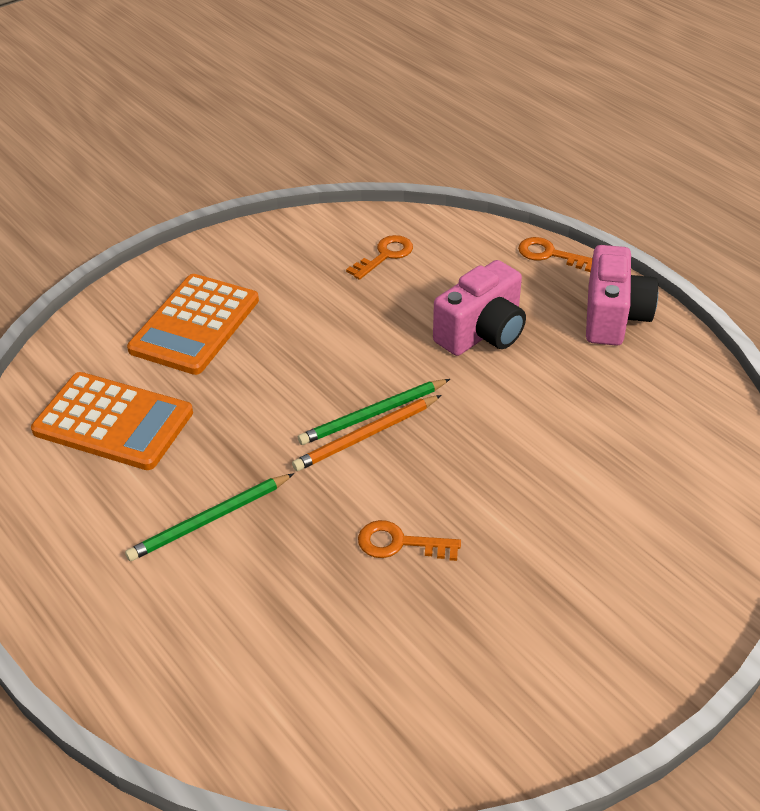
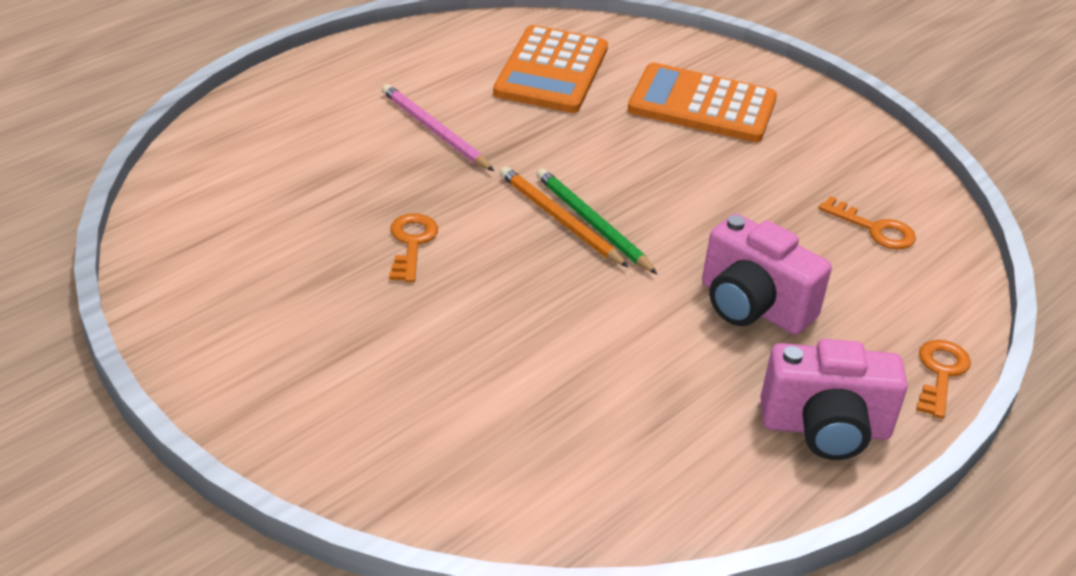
camera: 80 degrees right, 5 degrees down
green pencil [125,473,294,561] -> pink pencil [382,84,494,171]

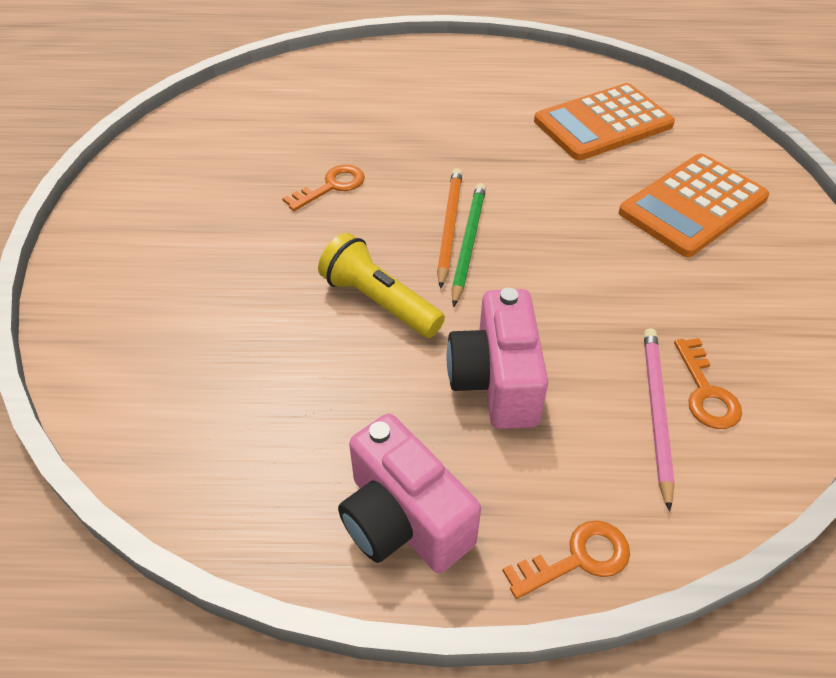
camera: 50 degrees right, 10 degrees up
pink pencil [382,84,494,171] -> pink pencil moved to [644,328,675,512]
orange calculator [628,63,777,142] -> orange calculator turned 105 degrees counterclockwise [619,154,769,257]
none -> yellow flashlight [318,233,445,338]

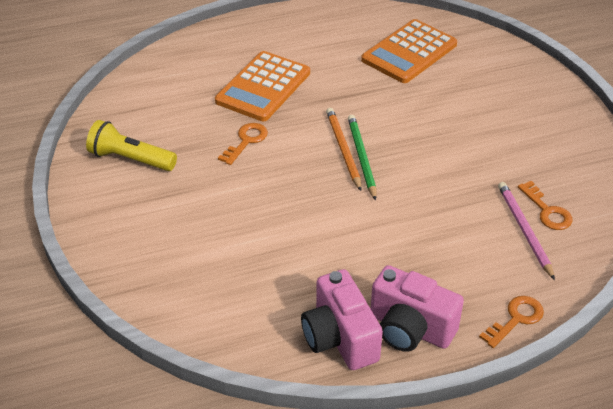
camera: 20 degrees left, 5 degrees down
yellow flashlight [318,233,445,338] -> yellow flashlight moved to [86,120,177,171]
pink camera [447,288,548,429] -> pink camera moved to [301,269,383,370]
orange calculator [619,154,769,257] -> orange calculator moved to [215,51,310,121]

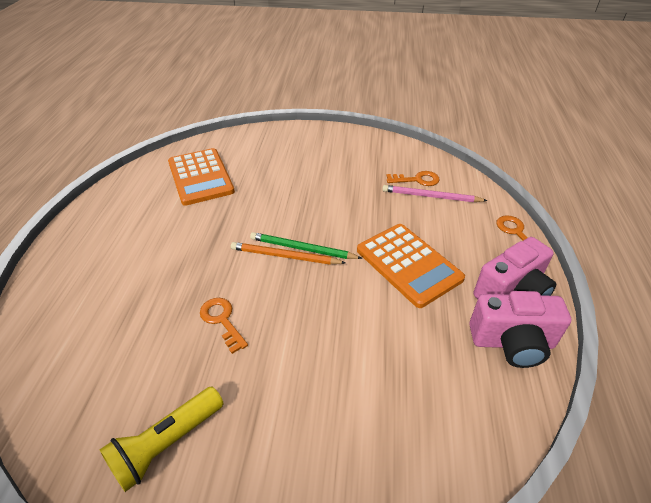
camera: 65 degrees left, 0 degrees up
orange calculator [215,51,310,121] -> orange calculator moved to [357,224,465,308]

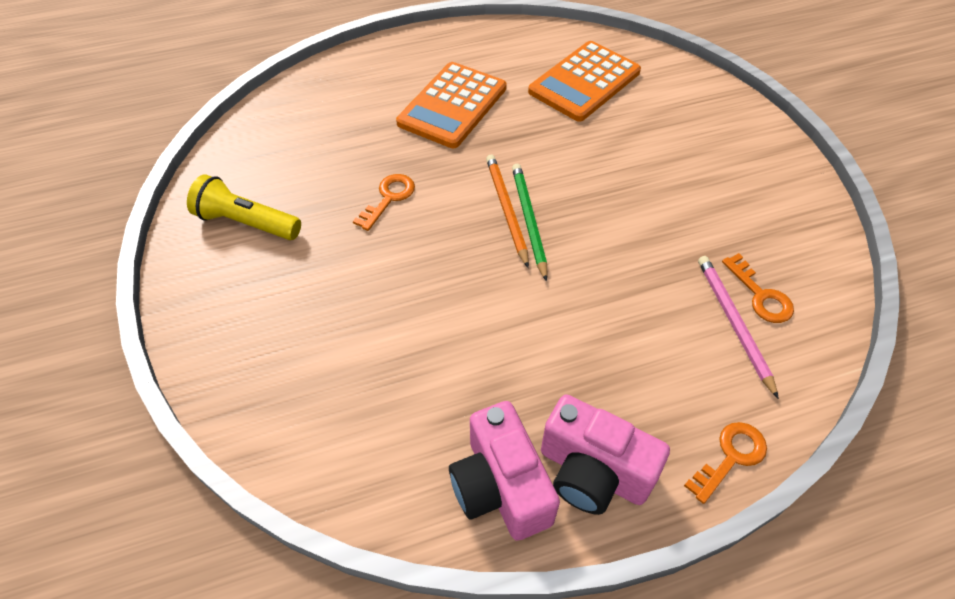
camera: 65 degrees right, 10 degrees up
orange calculator [357,224,465,308] -> orange calculator moved to [396,62,507,148]

